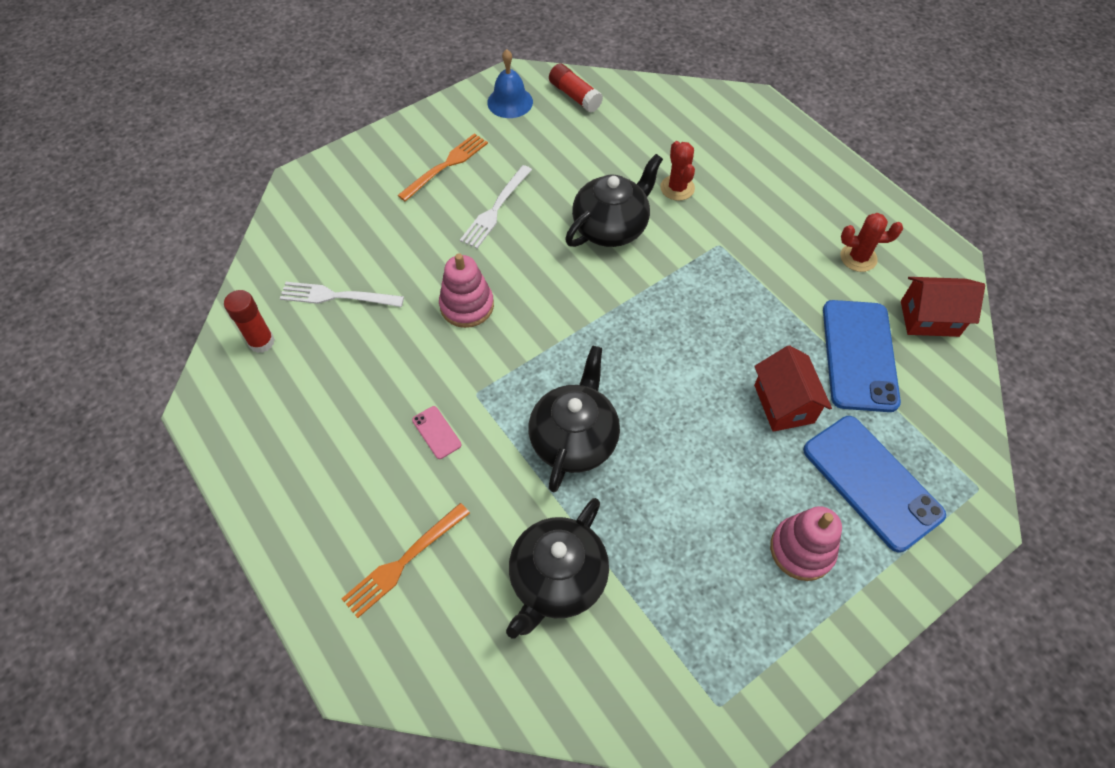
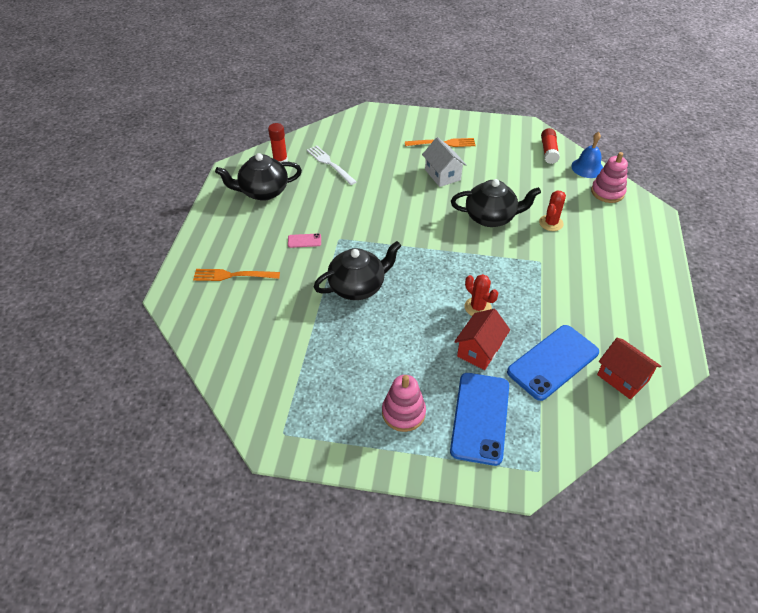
camera: 45 degrees right, 10 degrees down
pink phone [412,406,462,459] -> pink phone turned 75 degrees clockwise [288,233,321,248]
pink stacking toy [439,253,494,328] -> pink stacking toy moved to [591,152,628,203]
white fork [460,165,532,249] -> white house [422,137,466,187]
blue bell [487,49,533,118] -> blue bell moved to [571,132,603,178]
black teapot [506,498,609,638] -> black teapot moved to [215,153,302,201]
red cactus [840,213,903,272] -> red cactus moved to [464,274,498,316]

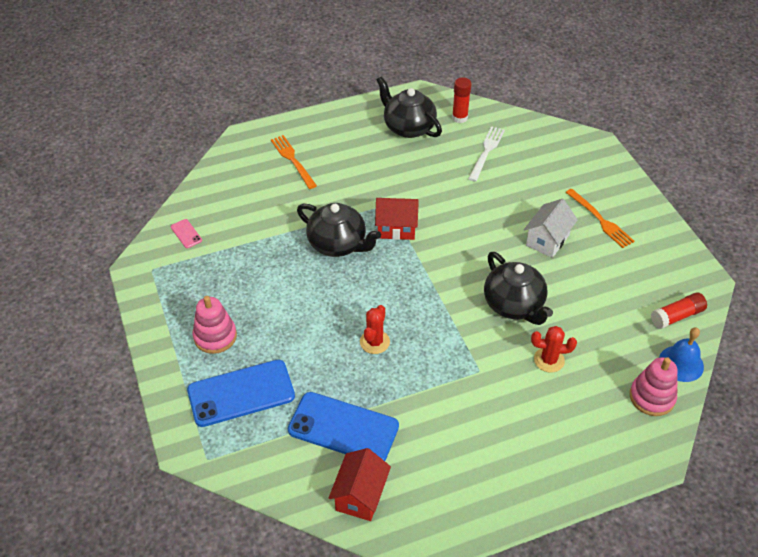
camera: 60 degrees right, 0 degrees up
pink phone [288,233,321,248] -> pink phone moved to [171,219,202,248]
red house [454,309,510,370] -> red house moved to [375,198,419,240]

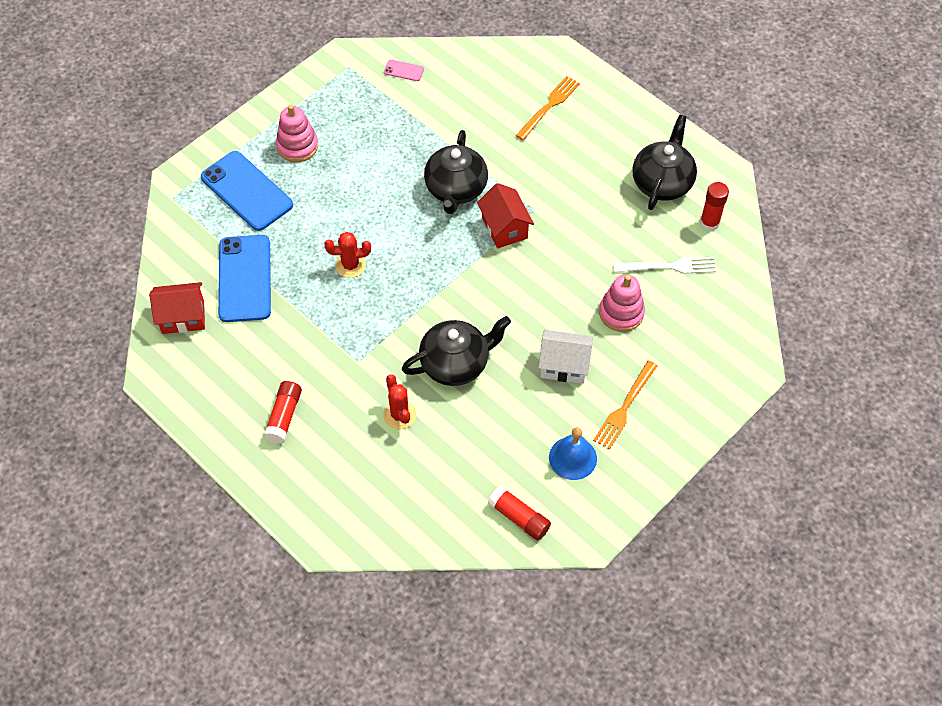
camera: 65 degrees right, 10 degrees up
pink phone [171,219,202,248] -> pink phone turned 75 degrees clockwise [384,59,424,81]
black teapot [484,252,553,325] -> black teapot turned 150 degrees counterclockwise [402,316,511,386]
pink stacking toy [630,357,678,416] -> pink stacking toy moved to [599,274,645,332]
blue bell [659,327,704,382] -> blue bell moved to [549,427,597,480]
none -> red glue stick [263,381,302,444]

